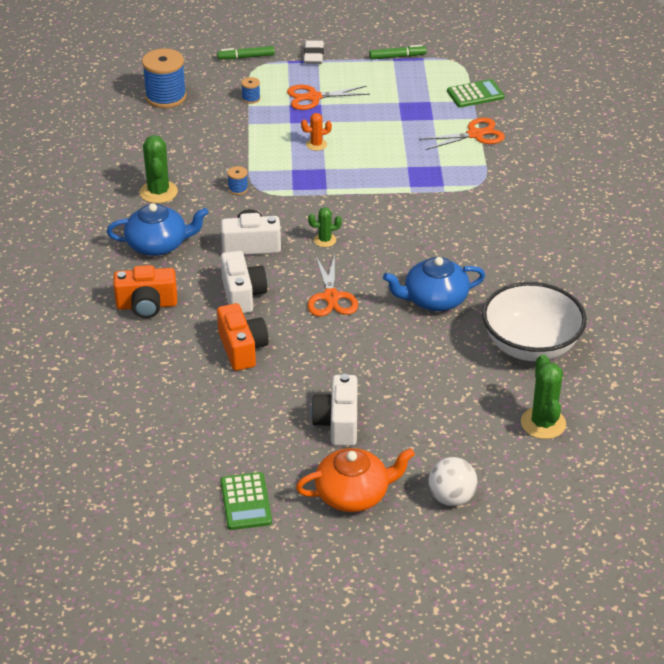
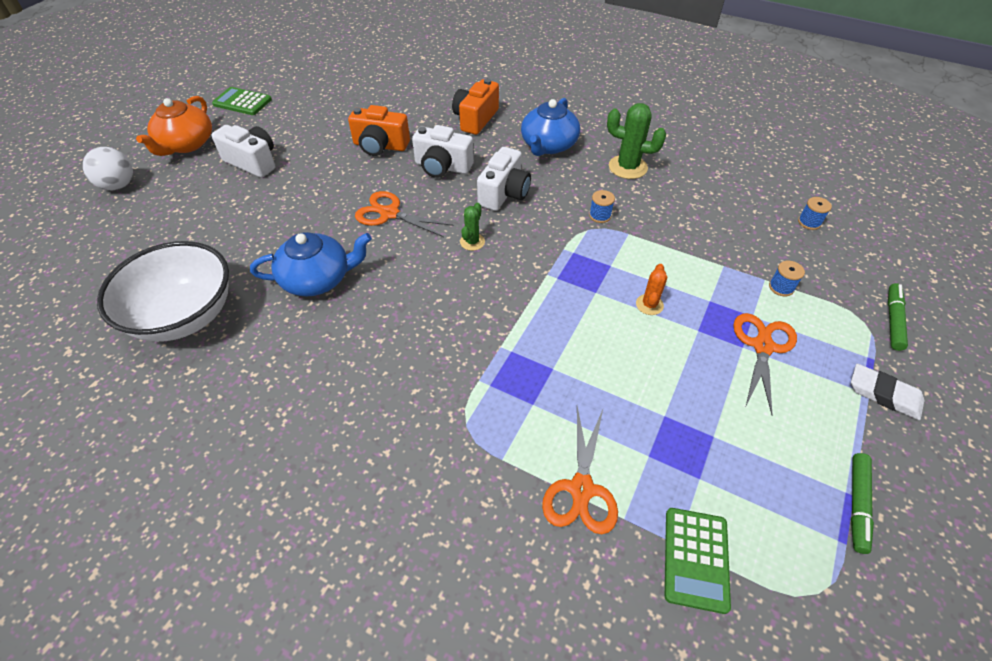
camera: 120 degrees right, 10 degrees up
blue spool [142,48,187,108] -> blue spool [798,197,832,230], size x0.45
blue teapot [383,257,485,311] -> blue teapot turned 60 degrees clockwise [250,232,372,296]
green cactus [521,354,566,439] -> none

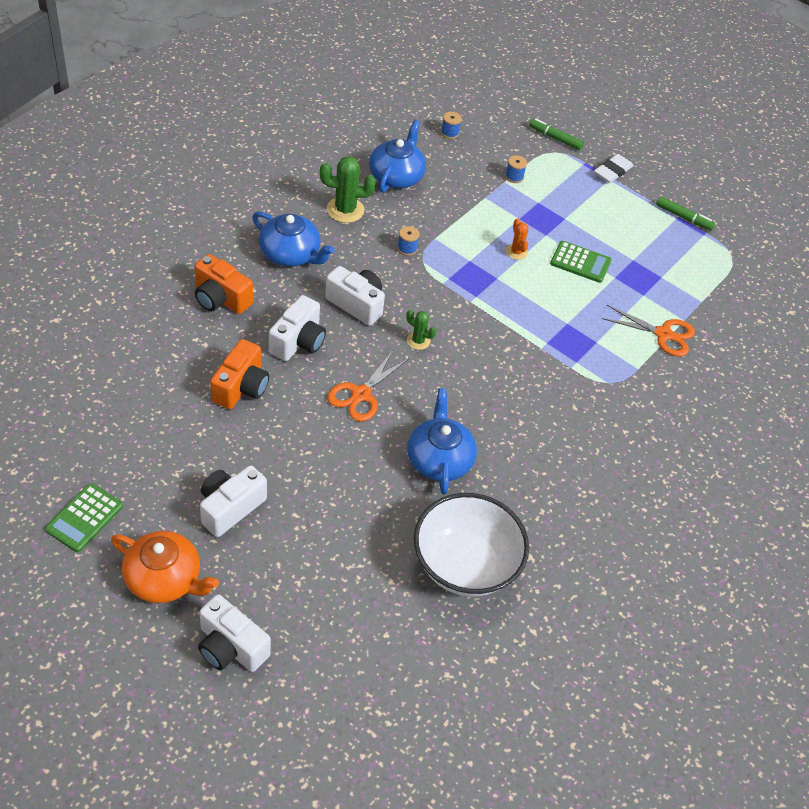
camera: 85 degrees left, 0 degrees up
white ball [83,147,133,190] -> white camera [198,594,271,672]
green cactus [607,103,666,179] -> green cactus turned 60 degrees clockwise [320,156,376,223]
orange cactus [636,264,667,315] -> orange cactus turned 45 degrees clockwise [506,218,528,260]
green calculator [665,508,731,614] -> green calculator moved to [550,241,612,283]
orange scissors [733,313,797,415] -> none
none -> blue teapot [369,120,426,193]

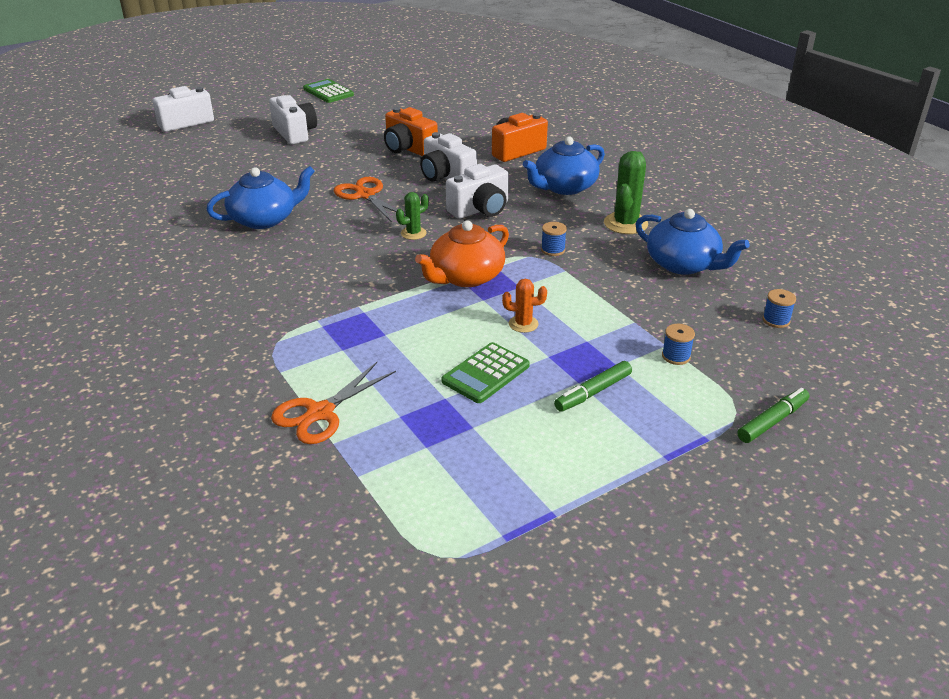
camera: 115 degrees right, 15 degrees down
orange teapot [111,531,219,603] -> orange teapot moved to [415,220,509,287]
blue teapot [407,388,477,495] -> blue teapot turned 45 degrees counterclockwise [207,166,315,229]
white bowl [414,493,529,597] -> none
white eraser [594,154,634,183] -> none
green marker [656,197,715,231] -> green marker moved to [554,361,632,412]

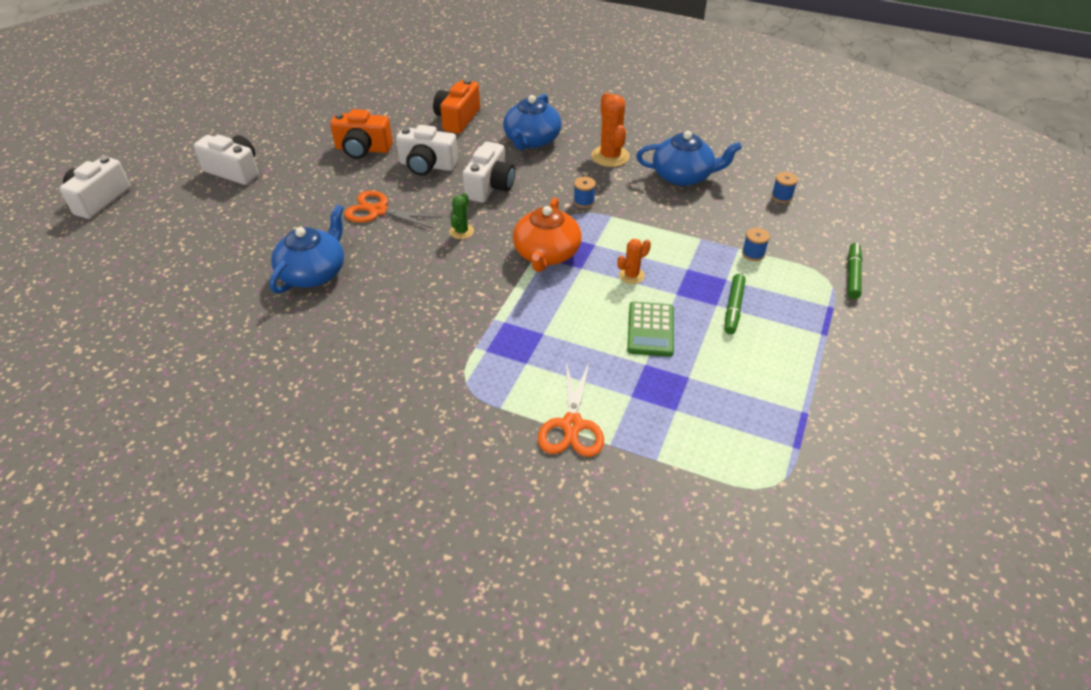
camera: 35 degrees left, 10 degrees up
green calculator [303,79,354,103] -> none
green cactus [604,151,648,234] -> orange cactus [591,92,630,167]

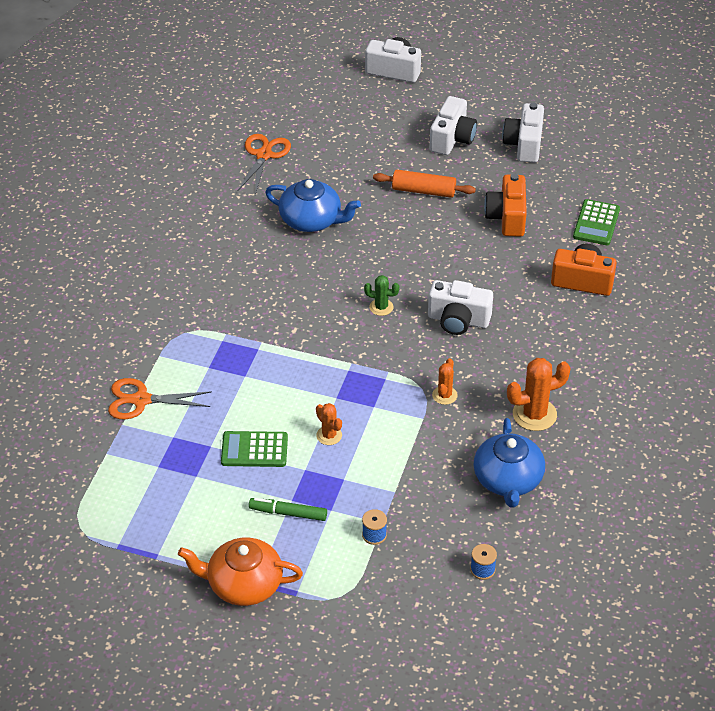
camera: 85 degrees right, 0 degrees up
orange scissors [344,191,442,229] -> orange scissors moved to [237,134,291,195]
white camera [396,125,458,176] -> white camera moved to [502,103,544,163]
blue teapot [503,94,562,150] -> none
orange teapot [513,197,582,272] -> orange teapot moved to [178,538,303,606]
blue spool [574,177,596,208] -> orange cactus [432,358,458,405]
green marker [848,243,862,299] -> none
none -> orange rolling pin [373,170,476,198]
none -> green calculator [573,199,620,245]

